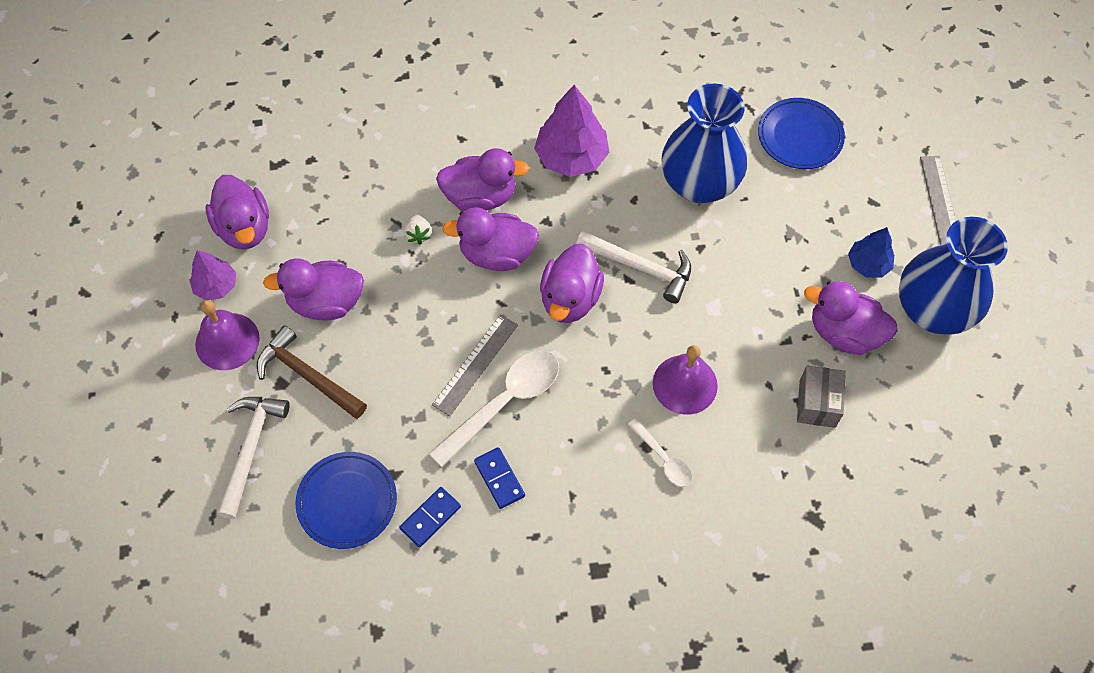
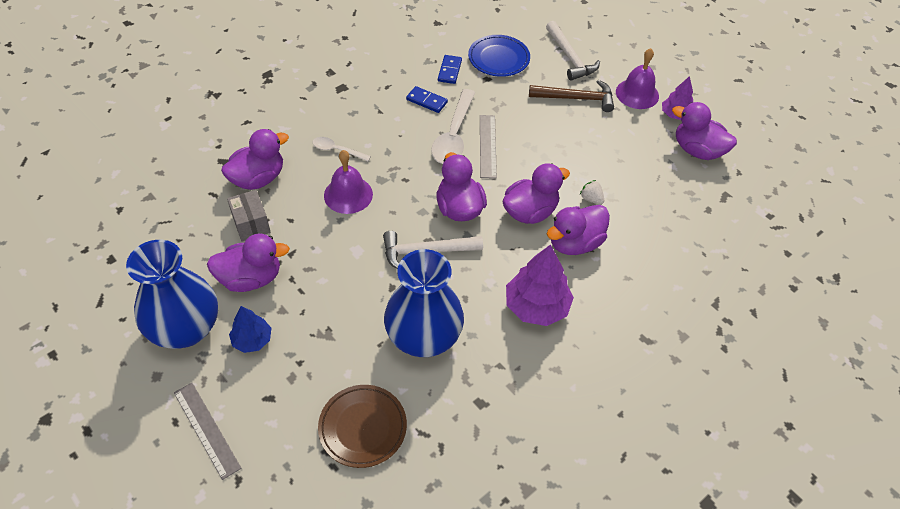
camera: 145 degrees right, 10 degrees down
purple duck [263,258,364,320] -> purple duck moved to [221,129,289,190]
blue plate [758,98,845,169] -> brown plate [318,385,407,468]

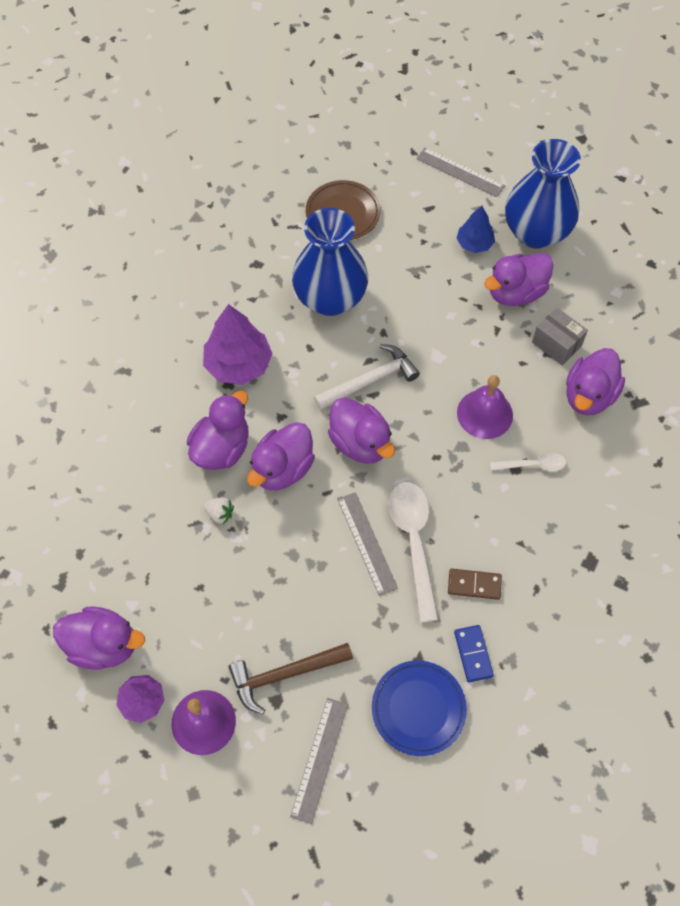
camera: 160 degrees right, 10 degrees up
blue domino [406,86,448,113] -> brown domino [448,569,502,600]
white hammer [546,21,600,81] -> grey ruler [290,698,348,824]

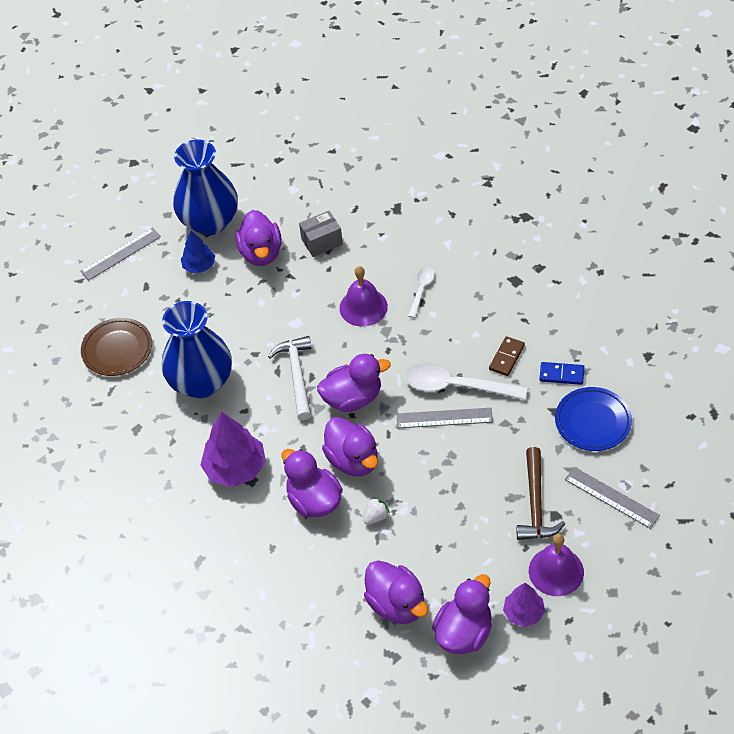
camera: 65 degrees left, 10 degrees down
purple duck [566,348,625,415] -> purple duck moved to [364,560,428,624]

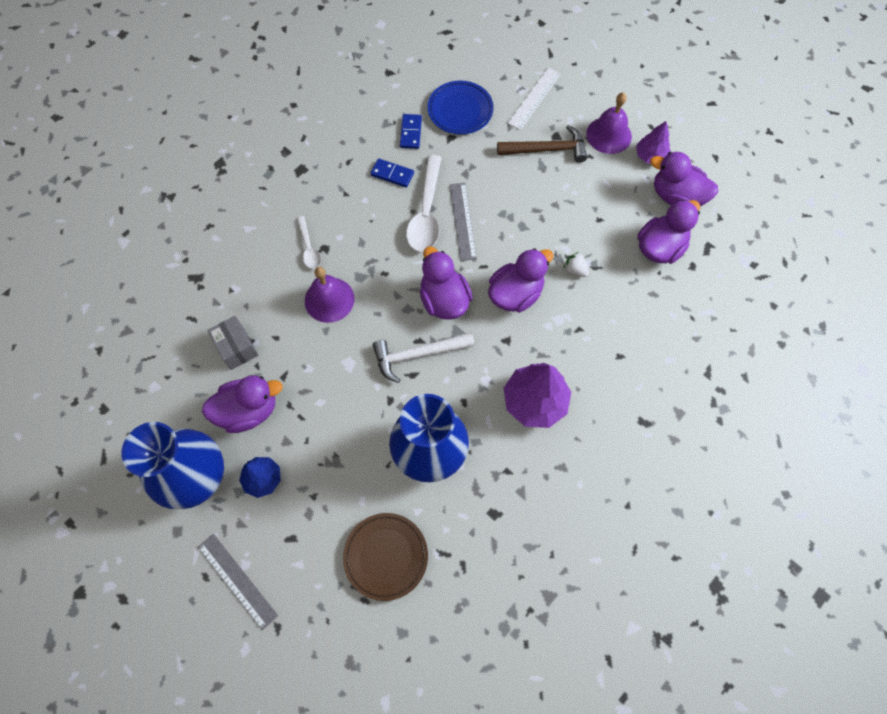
camera: 100 degrees left, 15 degrees up
purple duck [282,449,343,517] -> none
white spoon [408,267,435,318] -> white spoon turned 120 degrees counterclockwise [297,216,321,269]
brown domino [489,336,525,376] -> blue domino [370,158,414,188]
grey ruler [565,467,660,529] -> white ruler [508,68,561,130]

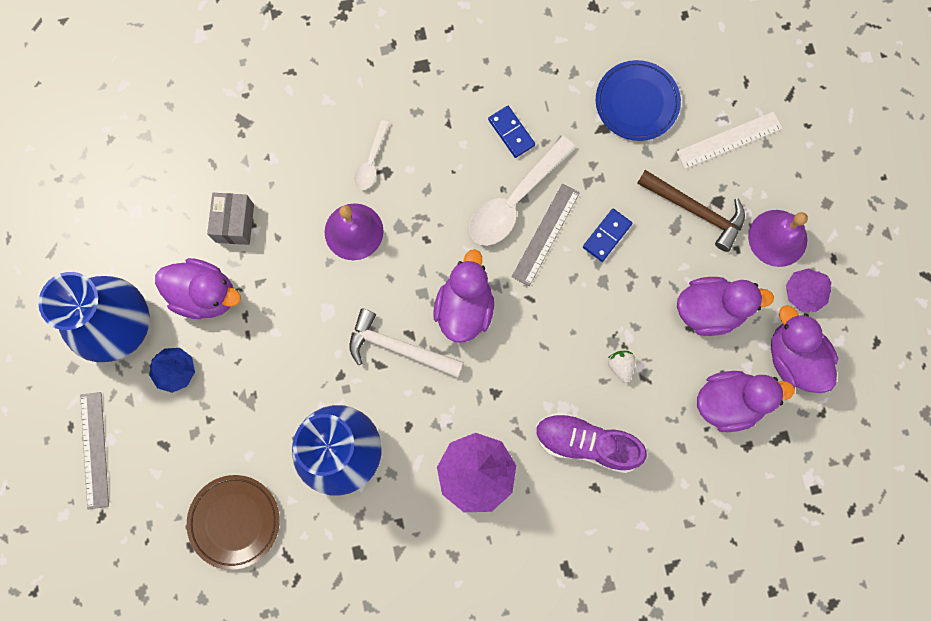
camera: 35 degrees right, 10 degrees up
blue domino [400,114,422,149] -> blue domino moved to [583,209,632,262]
purple duck [488,248,553,312] -> purple duck moved to [677,277,774,336]
none -> purple shoe [535,412,647,473]

